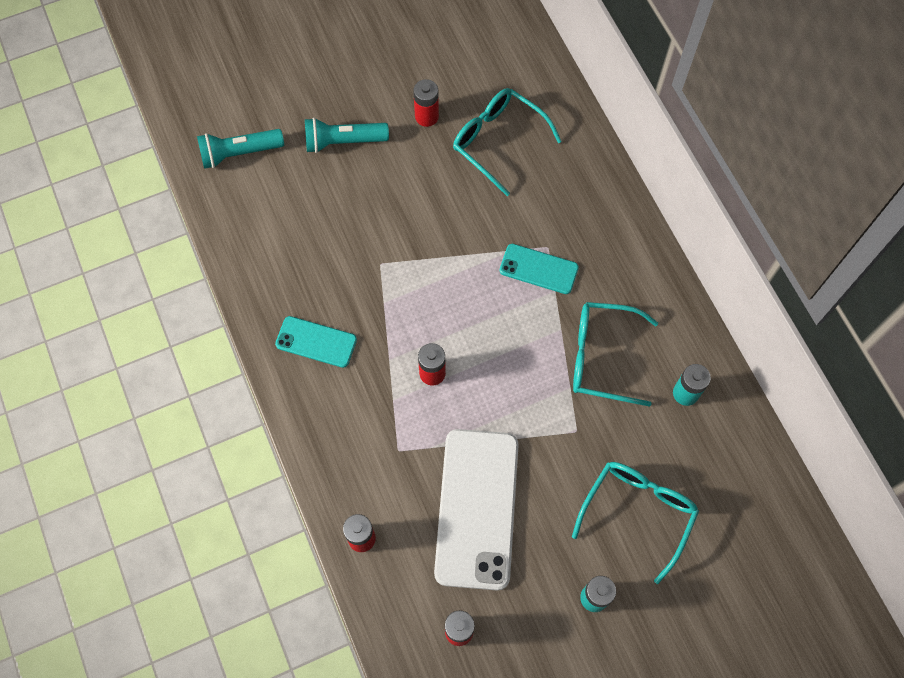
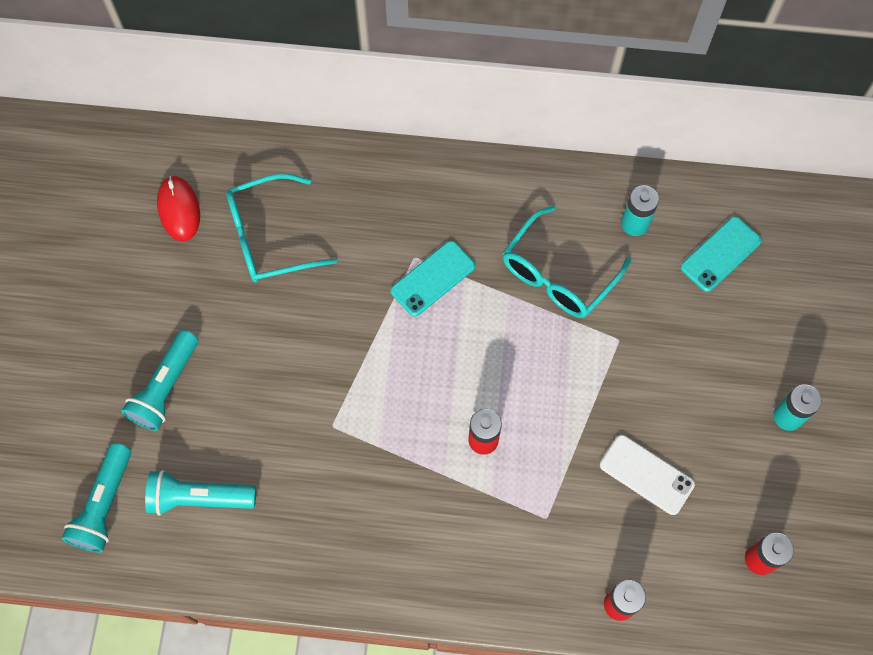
camera: 60 degrees left, 0 degrees up
turquoise phone [275,316,357,368] -> turquoise phone moved to [680,216,762,292]
red battery [413,79,439,127] -> none
white phone [434,429,519,590] -> white phone [600,435,695,515], size x0.52
turquoise glasses [572,462,699,584] -> none
none -> turquoise flashlight [145,470,256,516]
none -> red mouse [157,176,200,241]

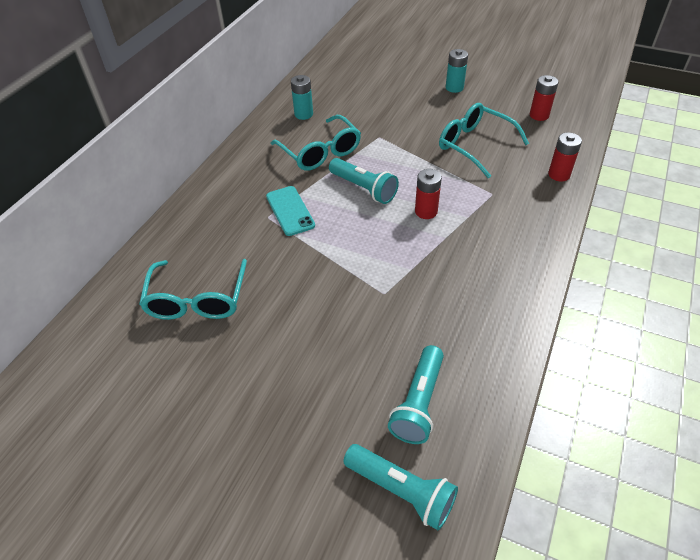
camera: 70 degrees left, 20 degrees down
turquoise flashlight [121,330,198,431] -> turquoise flashlight moved to [329,158,399,204]
red mouse [157,176,200,241] -> none
white phone [600,435,695,515] -> turquoise glasses [439,103,529,178]
turquoise phone [680,216,762,292] -> none

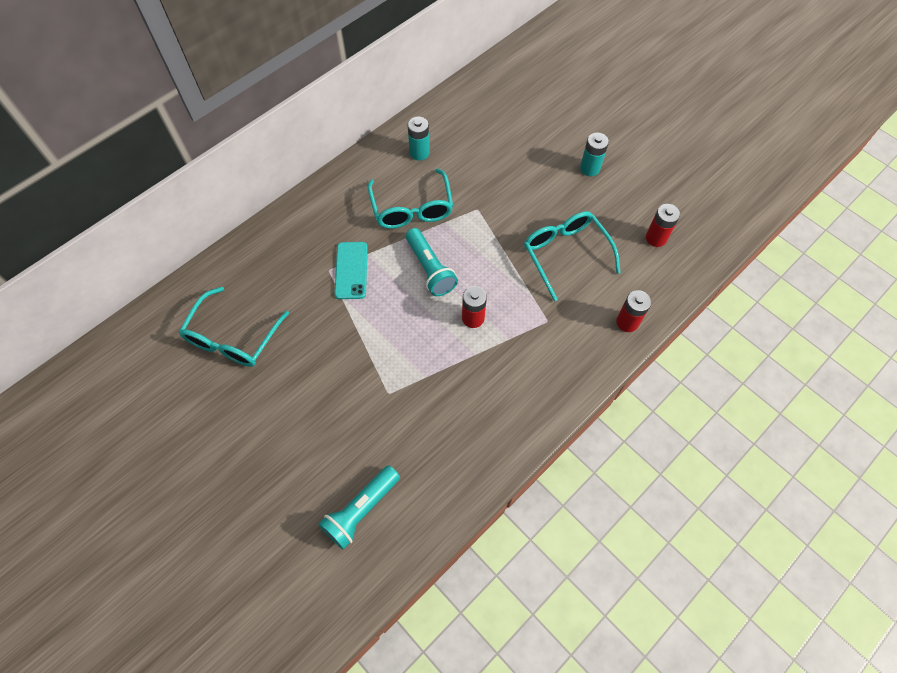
camera: 20 degrees right, 15 degrees up
turquoise flashlight [343,444,458,531] -> none

